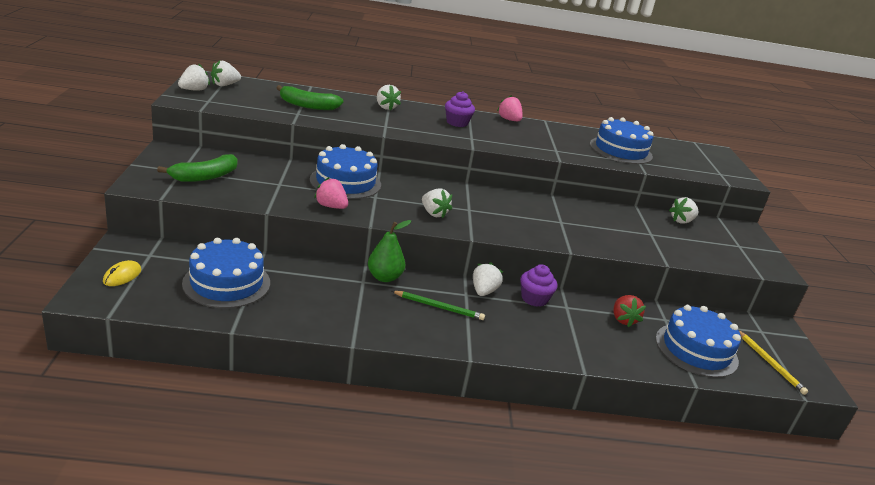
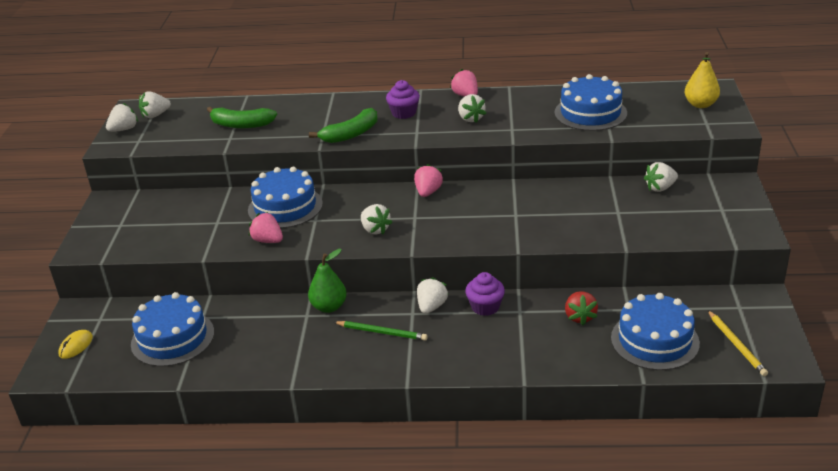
camera: 10 degrees right, 5 degrees up
green banana [157,154,238,182] -> green banana moved to [309,108,377,143]
white strawberry [377,85,401,111] -> white strawberry moved to [458,94,487,123]
none -> pink strawberry [414,164,443,197]
none -> yellow pear [685,52,720,108]

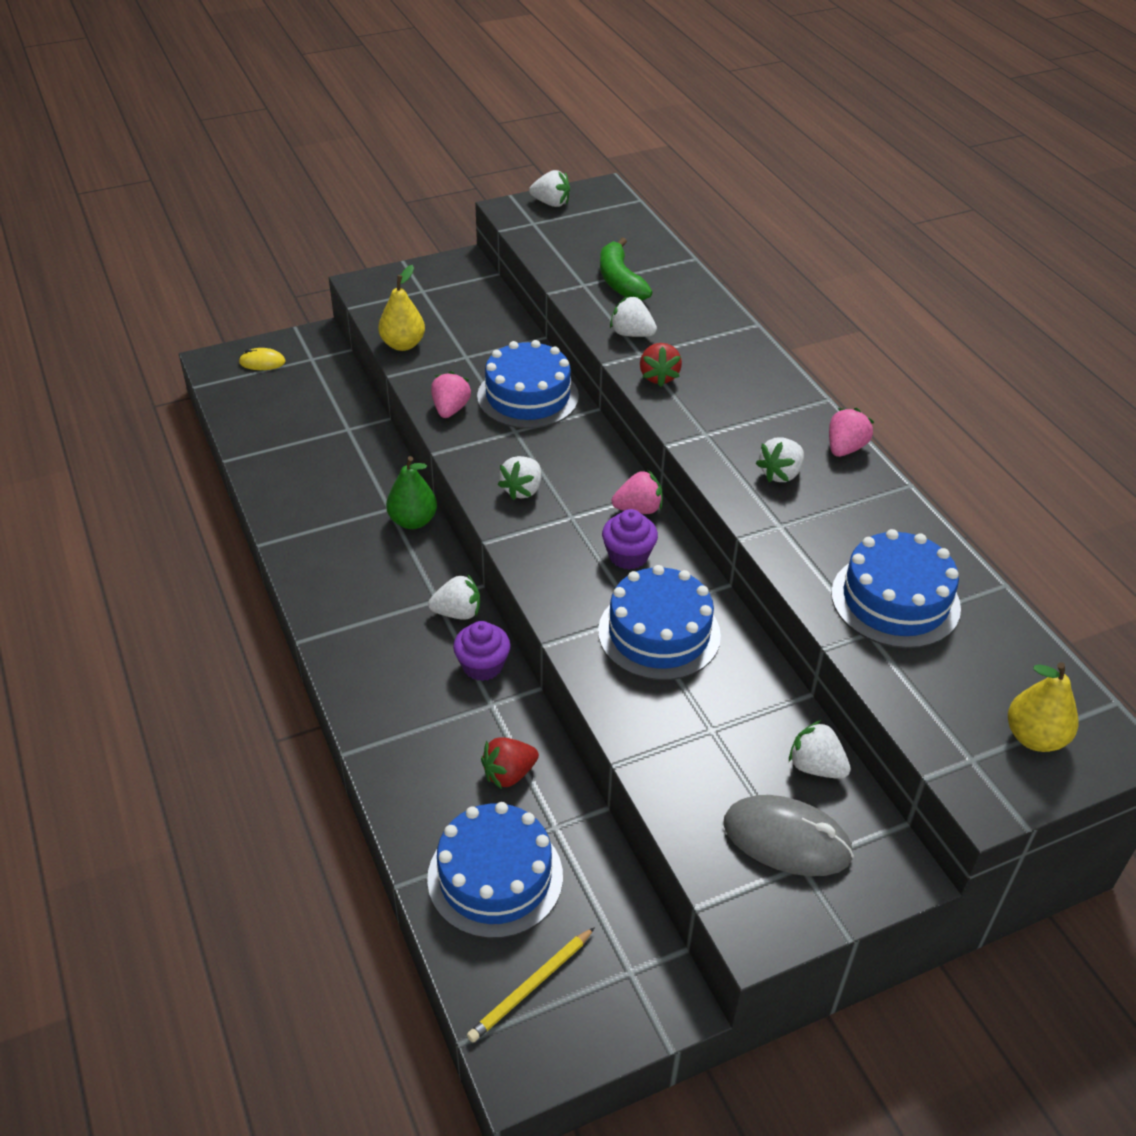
camera: 60 degrees right, 10 degrees up
blue cake [131,292,214,367] -> blue cake moved to [598,565,721,680]
white strawberry [139,91,171,118] -> white strawberry moved to [610,296,657,337]
green banana [309,108,377,143] -> red strawberry [640,343,682,387]
green pencil [334,321,428,341] -> none
purple cupcake [386,80,420,119] -> purple cupcake moved to [602,509,658,570]
none -> yellow pear [378,265,425,351]
none -> grey mouse [723,795,854,876]

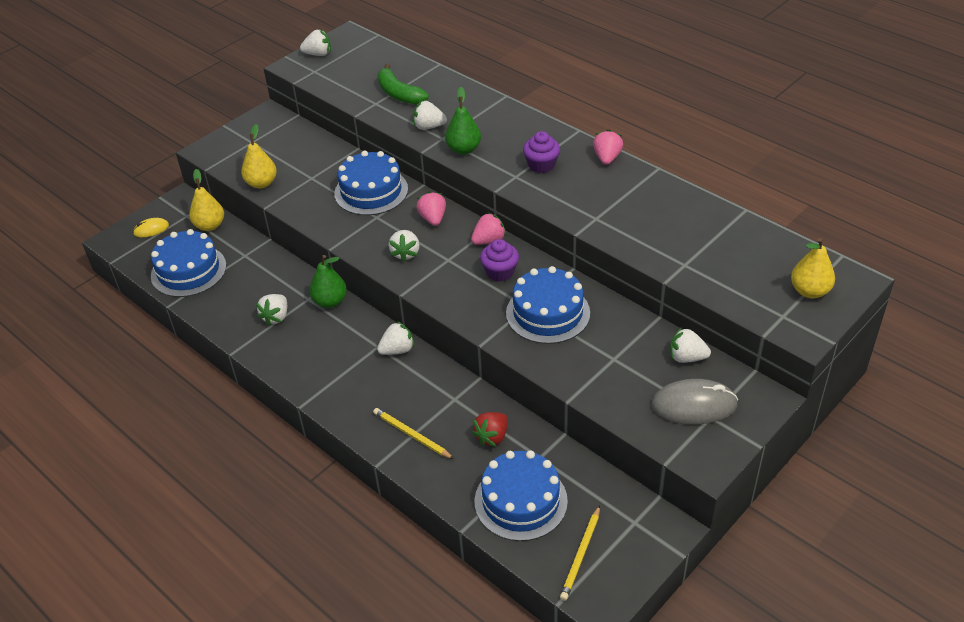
camera: 20 degrees left, 0 degrees up
pink strawberry [431,371,471,418] -> pink strawberry moved to [416,191,446,226]
purple cupcake [453,621,510,681] -> purple cupcake moved to [523,131,560,173]
red strawberry [640,343,682,387] -> green pear [445,87,481,155]
white strawberry [756,438,804,482] -> white strawberry moved to [256,294,287,326]
blue cake [831,529,961,648] -> blue cake moved to [151,229,226,297]
none -> yellow pear [189,169,224,231]
none -> yellow pencil [373,408,454,459]

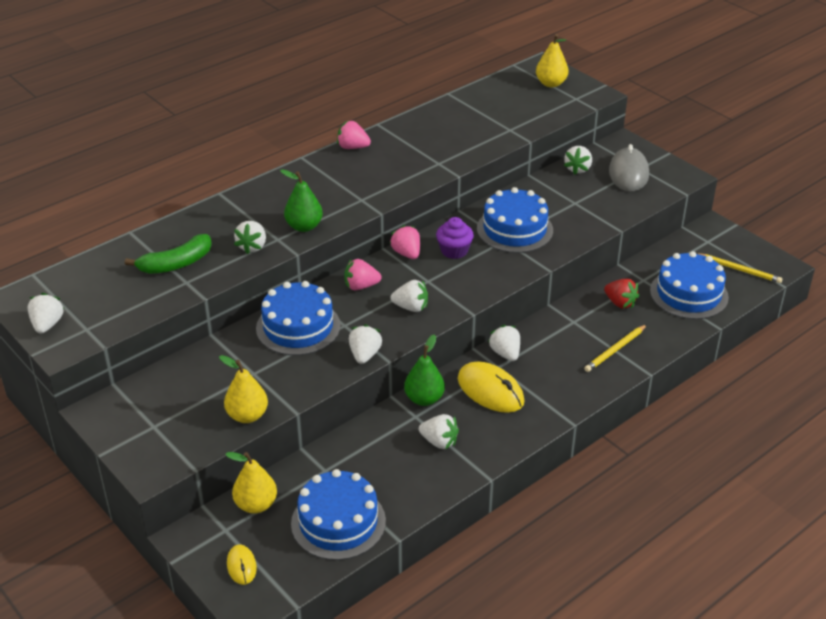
camera: 85 degrees left, 5 degrees down
purple cupcake [523,131,560,173] -> none
none -> white strawberry [349,324,382,364]
none -> yellow mouse [458,362,524,413]

